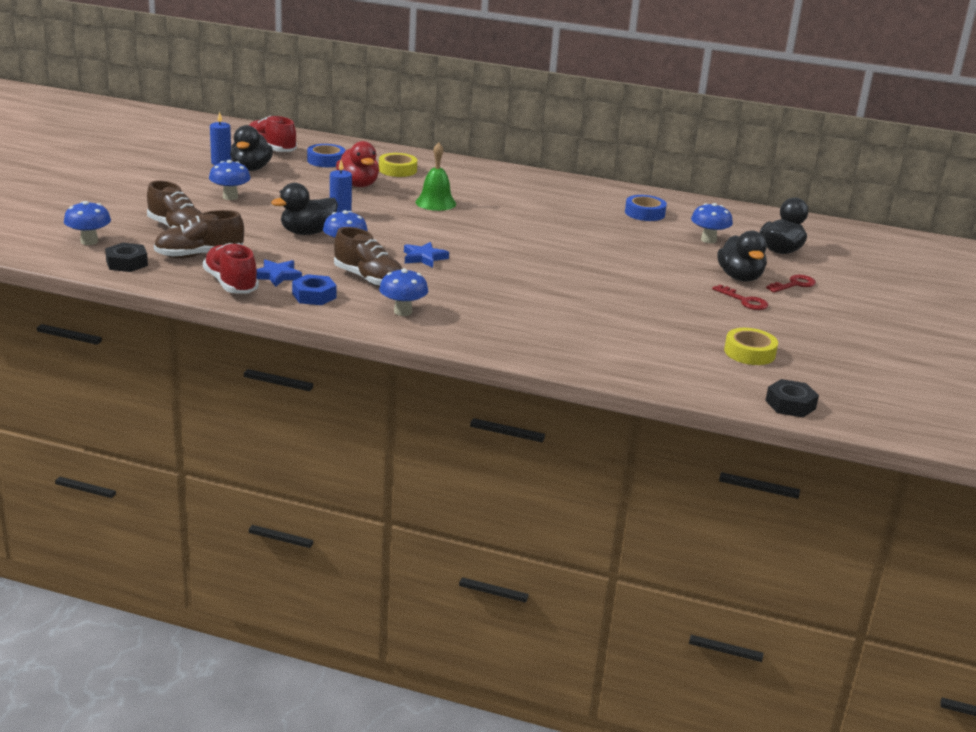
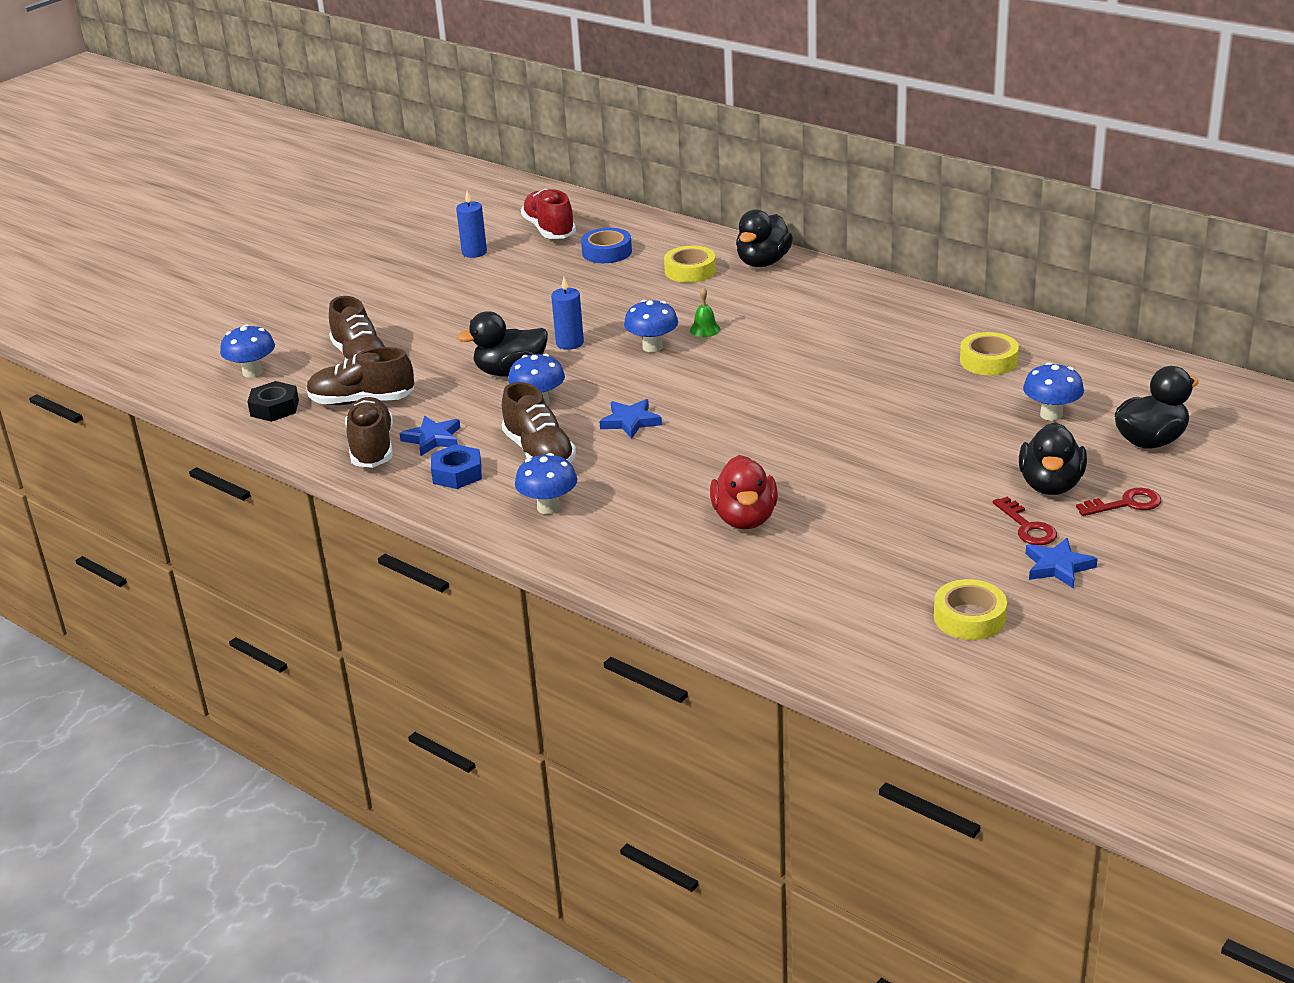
camera: 25 degrees right, 5 degrees up
red shoe [203,243,259,294] -> brown shoe [345,397,393,468]
blue mushroom [209,160,251,200] -> blue mushroom moved to [624,300,678,352]
black duck [230,125,273,171] -> black duck moved to [736,209,793,267]
red duck [336,141,379,187] -> red duck moved to [710,455,778,529]
green bell [415,142,456,211] -> green bell [690,287,720,337], size x0.56
blue tape [625,195,667,221] -> yellow tape [960,332,1019,375]
black nut [765,379,819,417] -> none
none -> blue star [1026,538,1097,589]

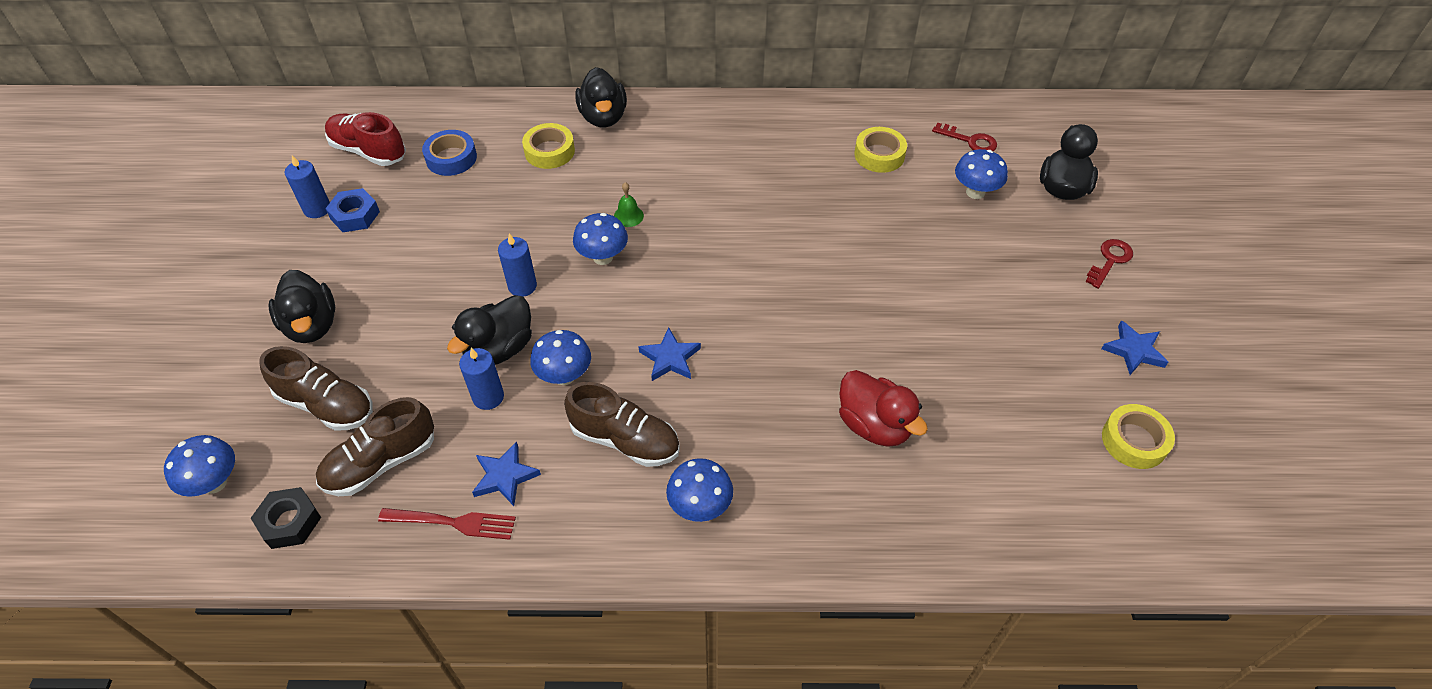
camera: 40 degrees left, 20 degrees up
brown shoe [345,397,393,468] -> red fork [378,508,516,540]
blue nut [431,444,482,489] -> blue nut moved to [325,188,380,232]
red key [993,497,1057,545] -> red key moved to [932,123,997,151]
black duck [1019,422,1087,495] -> black duck moved to [268,270,335,343]
none -> blue candle [459,348,504,410]

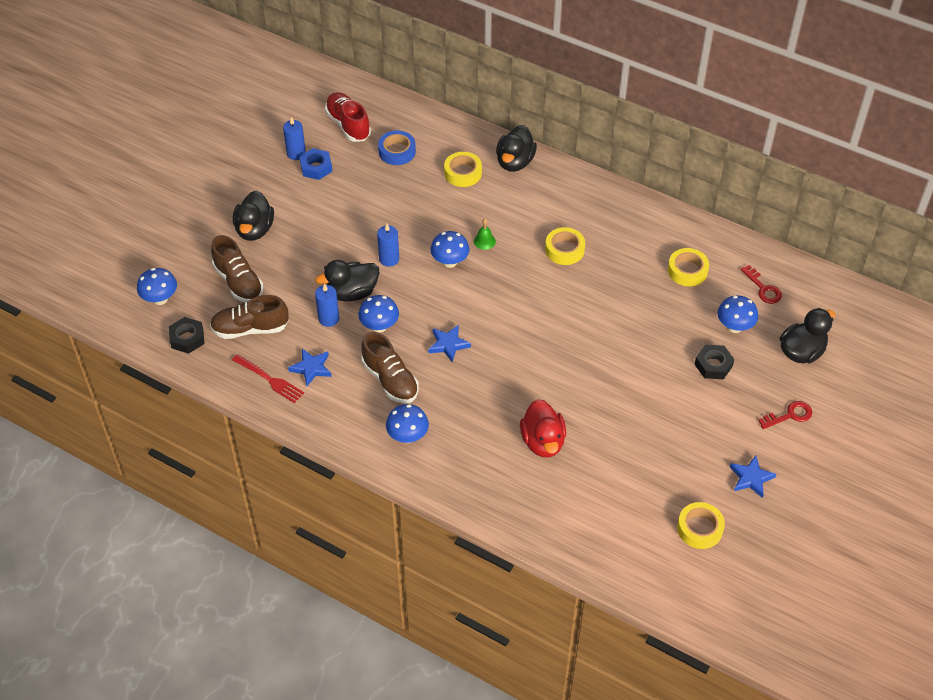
camera: 30 degrees right, 0 degrees up
none -> yellow tape [545,227,585,265]
none -> black nut [694,344,735,379]

